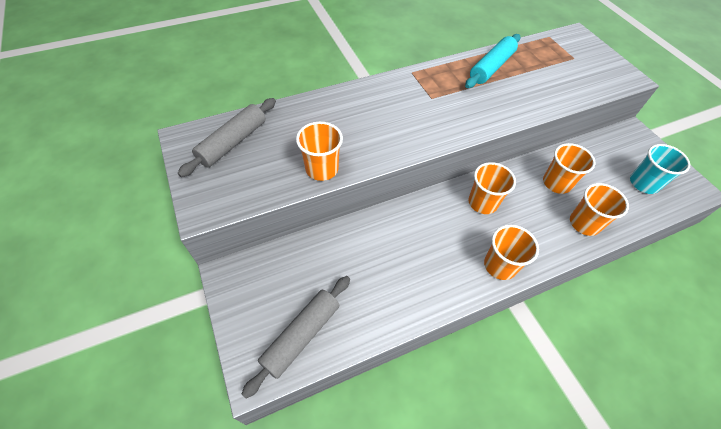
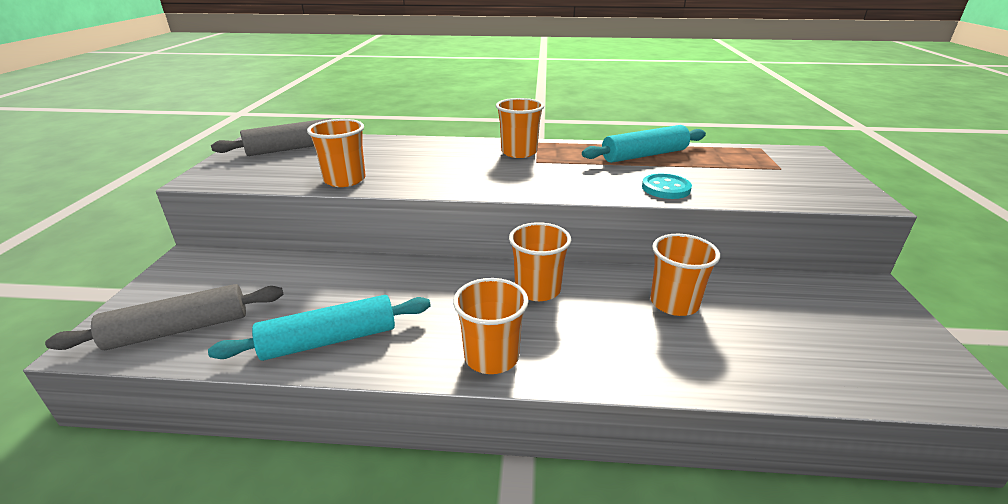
camera: 30 degrees right, 25 degrees down
orange cup [570,183,629,236] -> orange cup moved to [496,98,544,158]
turquoise cup [630,144,691,194] -> none
none -> turquoise rolling pin [208,295,431,361]
none -> turquoise button [642,174,692,199]

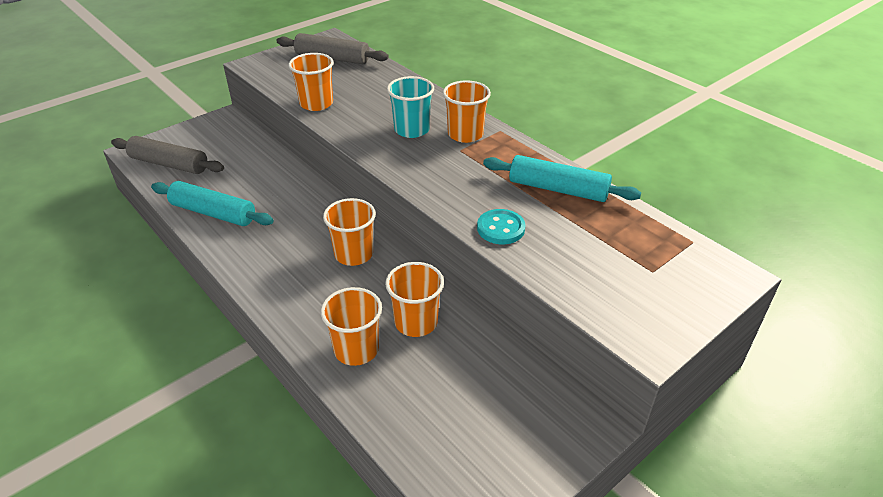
camera: 45 degrees right, 10 degrees up
orange cup [453,278,529,374] -> orange cup moved to [321,287,382,366]
none -> turquoise cup [387,76,434,138]

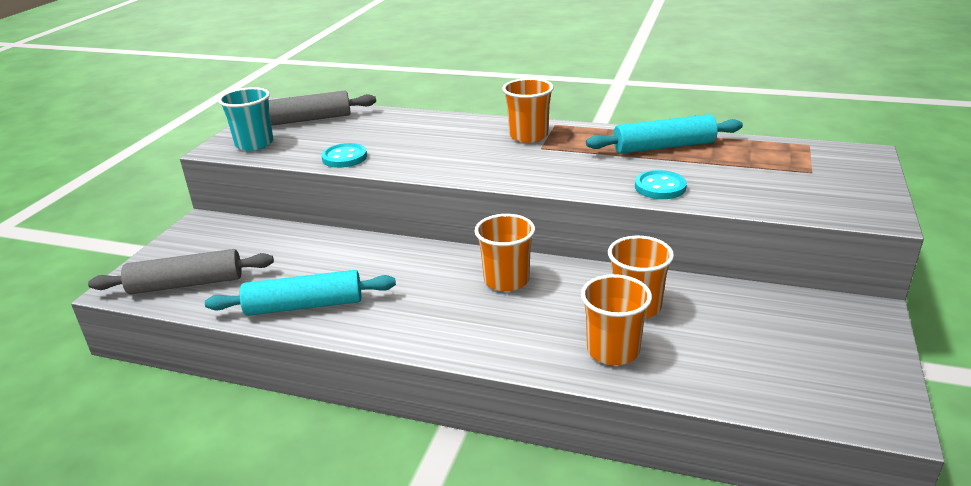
camera: 30 degrees left, 10 degrees down
orange cup [288,53,334,111] -> turquoise button [321,143,367,168]
turquoise cup [387,76,434,138] -> turquoise cup moved to [218,87,274,151]

